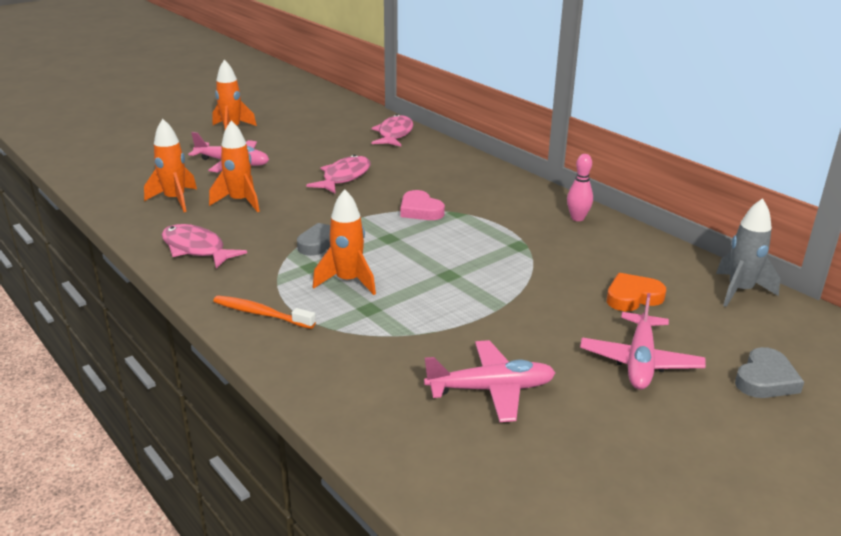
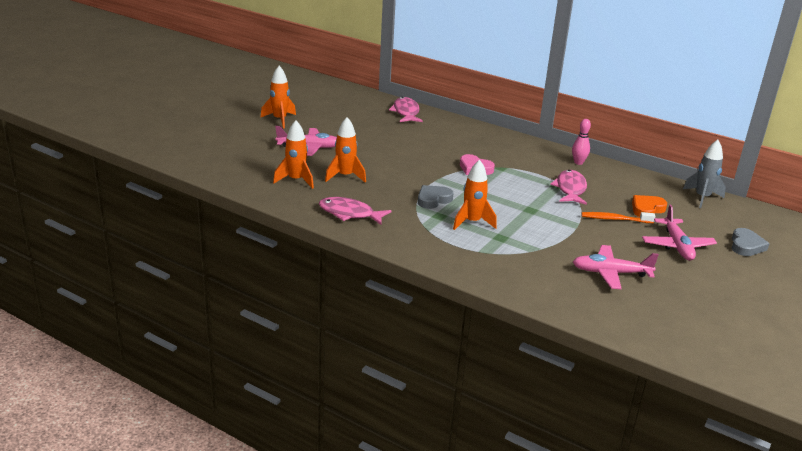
camera: 20 degrees left, 0 degrees up
orange toothbrush [213,295,316,329] -> orange toothbrush moved to [581,212,655,223]
pink fish [306,155,370,194] -> pink fish moved to [550,170,587,205]
pink plane [424,340,556,422] -> pink plane turned 150 degrees counterclockwise [573,245,659,289]

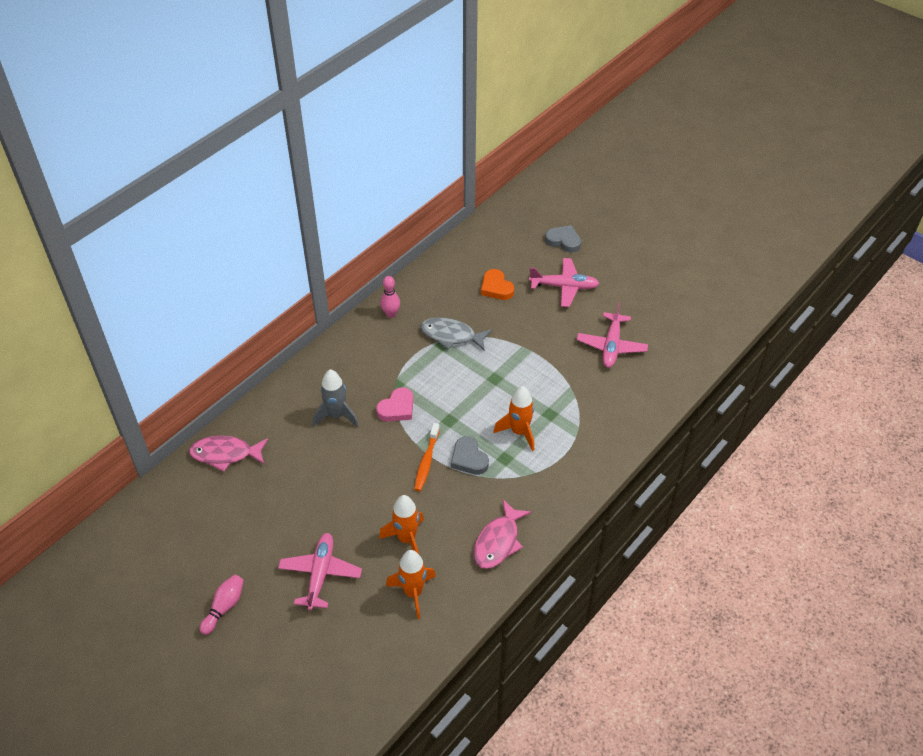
camera: 80 degrees left, 20 degrees up
orange rocket [260,66,296,128] -> pink bowling pin [200,575,244,635]
pink fish [550,170,587,205] -> grey fish [420,318,492,350]
orange toothbrush [581,212,655,223] -> orange toothbrush moved to [414,423,440,491]
grey rocket [683,140,726,208] -> grey rocket moved to [313,369,359,427]

